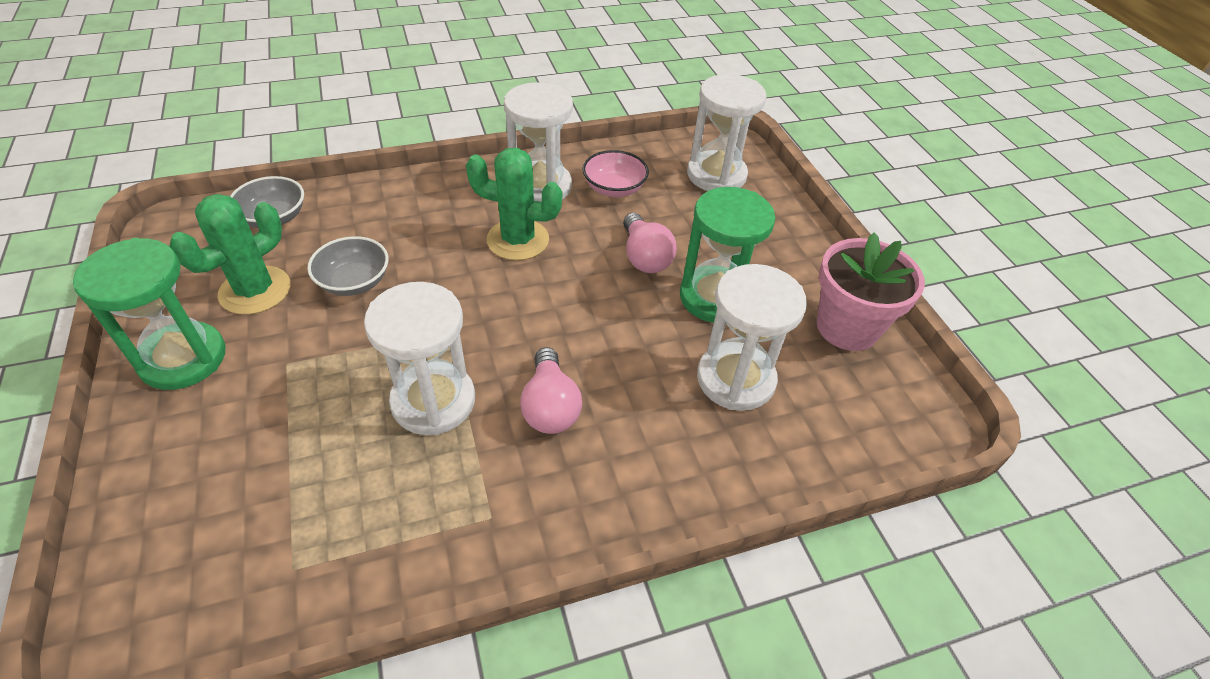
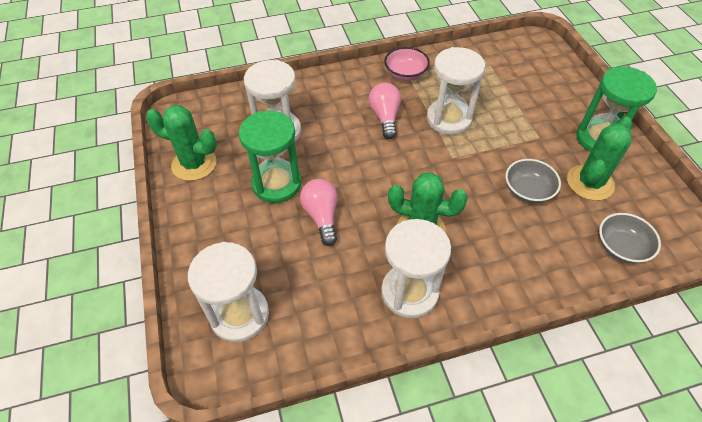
camera: 175 degrees left, 5 degrees up
pink bowl [583,150,649,197] -> pink bowl moved to [384,47,430,81]
pink flower pot [816,232,925,351] -> green cactus [146,105,217,181]

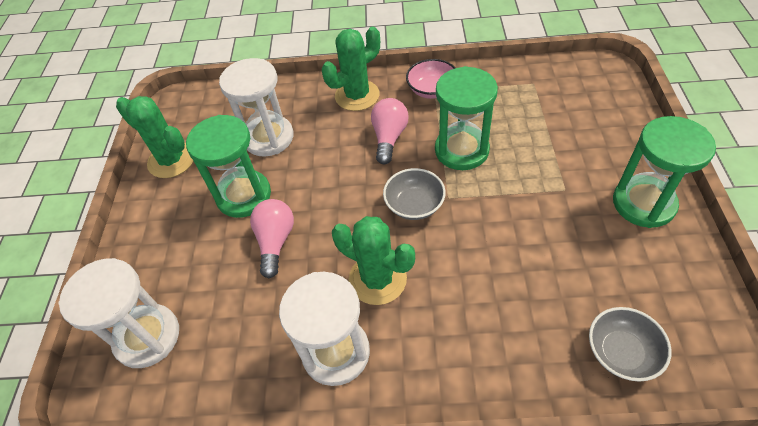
camera: 20 degrees right, 0 degrees up
white hourglass [426,47,485,135] -> green hourglass [435,66,498,170]
grey bowl [506,159,561,203] -> grey bowl moved to [383,168,446,220]
green cactus [567,117,632,201] -> green cactus moved to [322,27,380,111]

